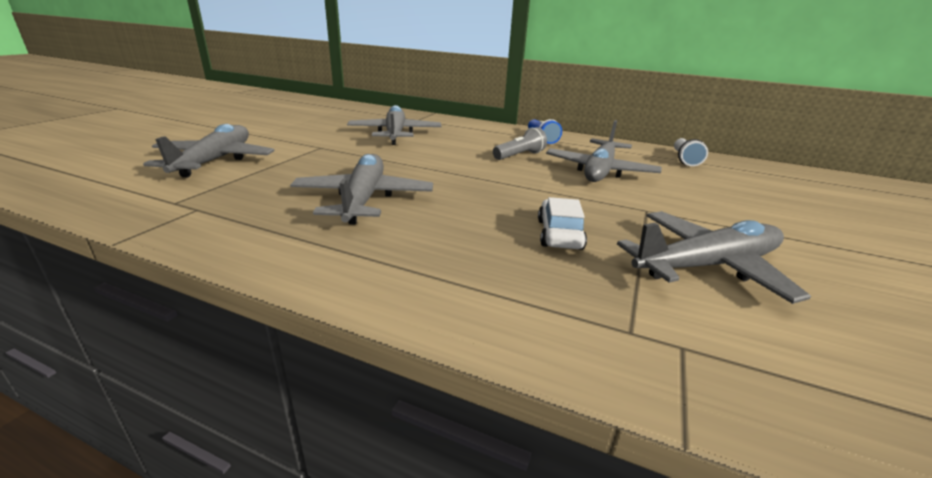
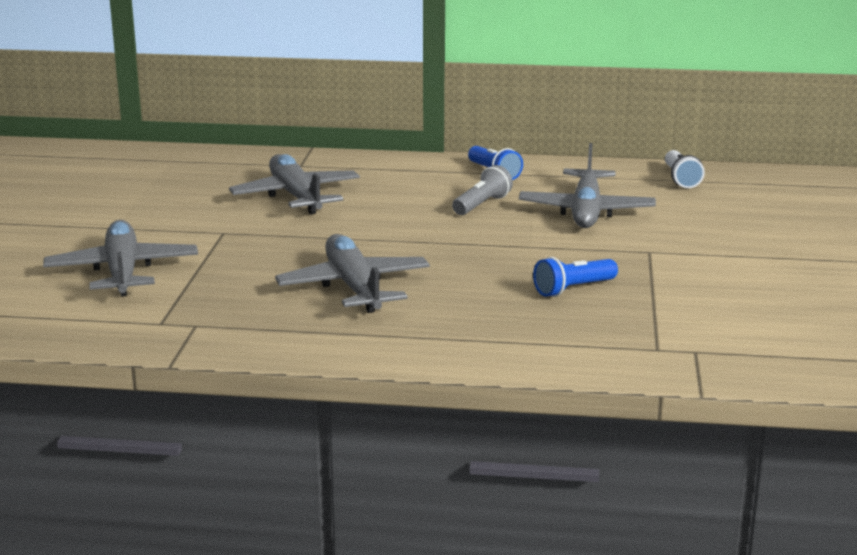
camera: 15 degrees left, 5 degrees down
white car [538,197,587,250] -> blue flashlight [533,257,618,297]
grey plane [617,211,811,304] -> none

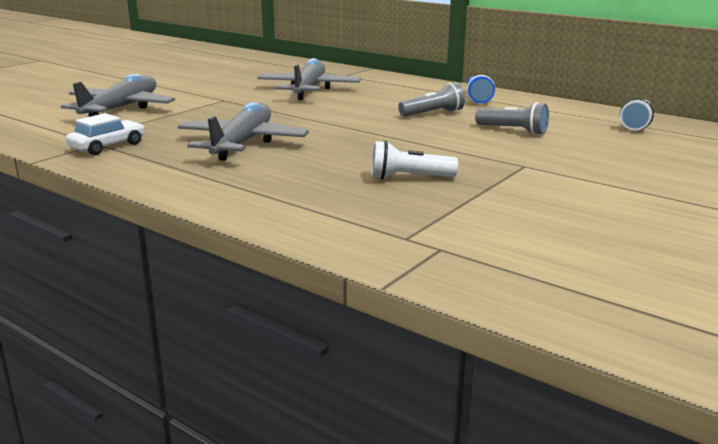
camera: 30 degrees right, 0 degrees up
grey plane [519,143,656,228] -> grey flashlight [475,102,549,135]
blue flashlight [533,257,618,297] -> white flashlight [371,141,458,179]
none -> white car [66,113,145,155]

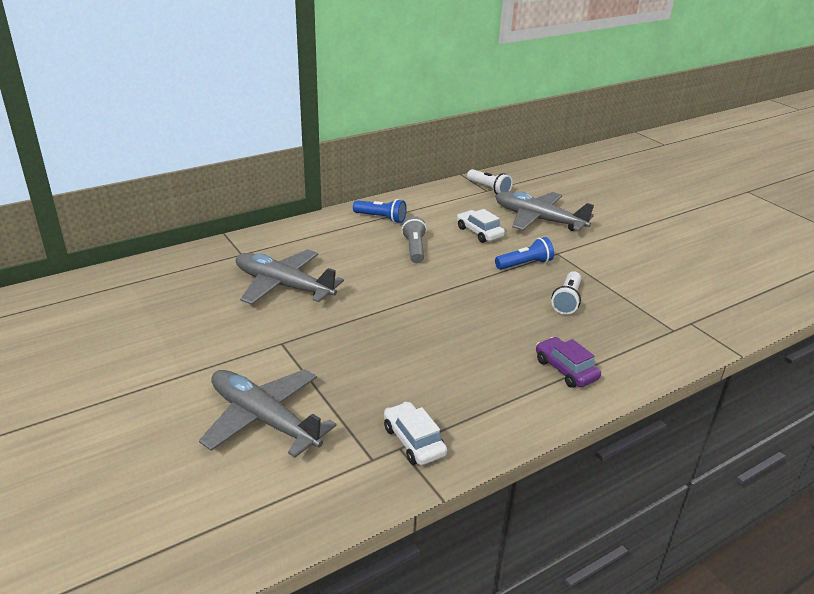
camera: 70 degrees left, 10 degrees up
grey plane [178,102,309,161] -> grey plane moved to [495,191,594,231]
grey flashlight [475,102,549,135] -> white car [457,209,505,243]
none -> blue flashlight [495,237,554,270]
none -> purple car [536,337,601,388]

